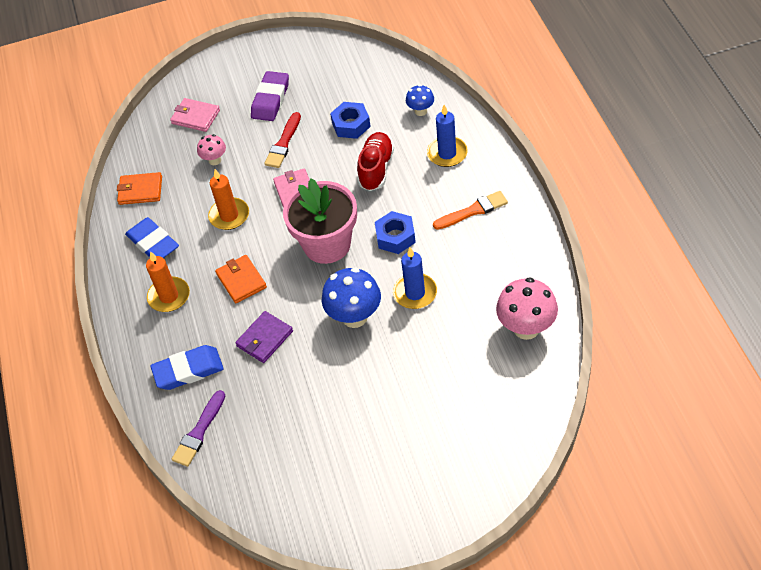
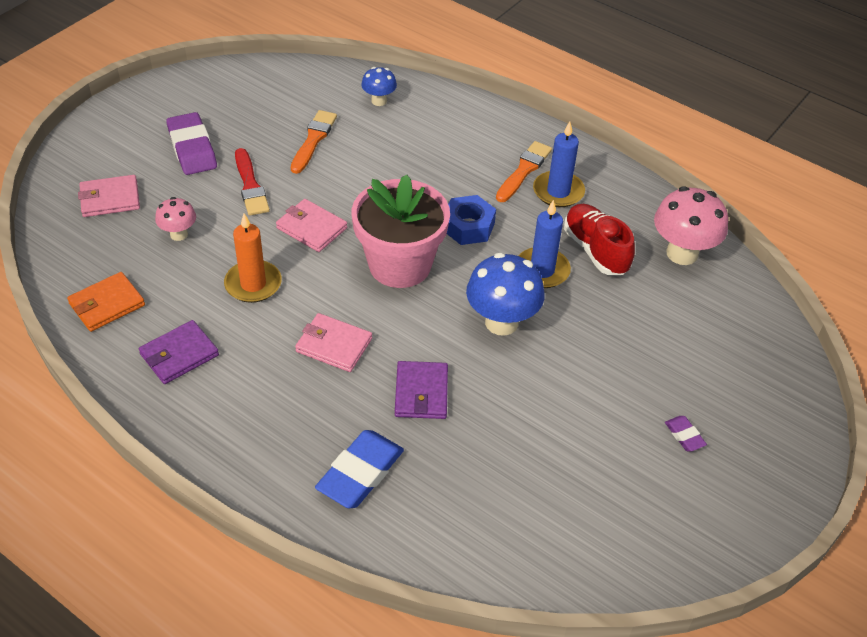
camera: 45 degrees left, 5 degrees down
blue eraser [125,217,179,258] -> purple wallet [139,320,219,384]
orange candle [146,251,190,312] -> none
purple brush [172,390,225,467] -> none
orange wallet [215,255,267,304] -> pink wallet [295,313,372,372]
blue nut [330,102,371,139] -> orange brush [291,110,337,174]
red shoe [357,132,394,191] -> red shoe moved to [564,204,635,275]
blue candle [427,105,468,167] -> blue candle moved to [533,121,585,207]
none -> purple eraser [665,416,707,452]

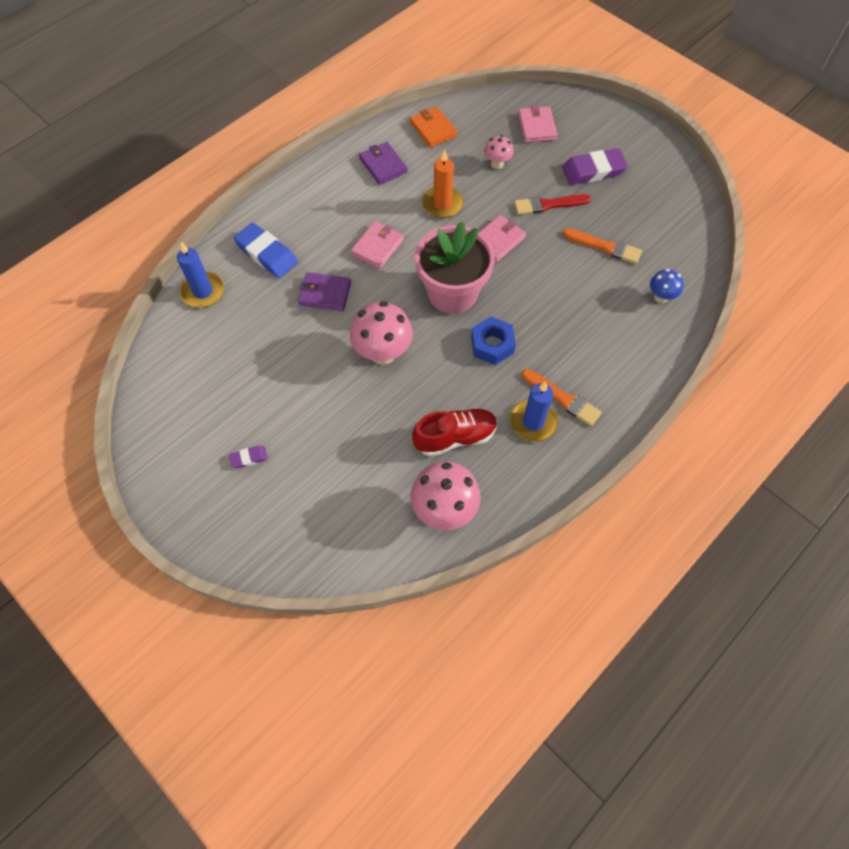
camera: 100 degrees right, 15 degrees up
blue mushroom [466,253,545,336] -> pink mushroom [350,301,413,365]
blue candle [519,200,571,288] -> blue candle moved to [177,242,224,308]

